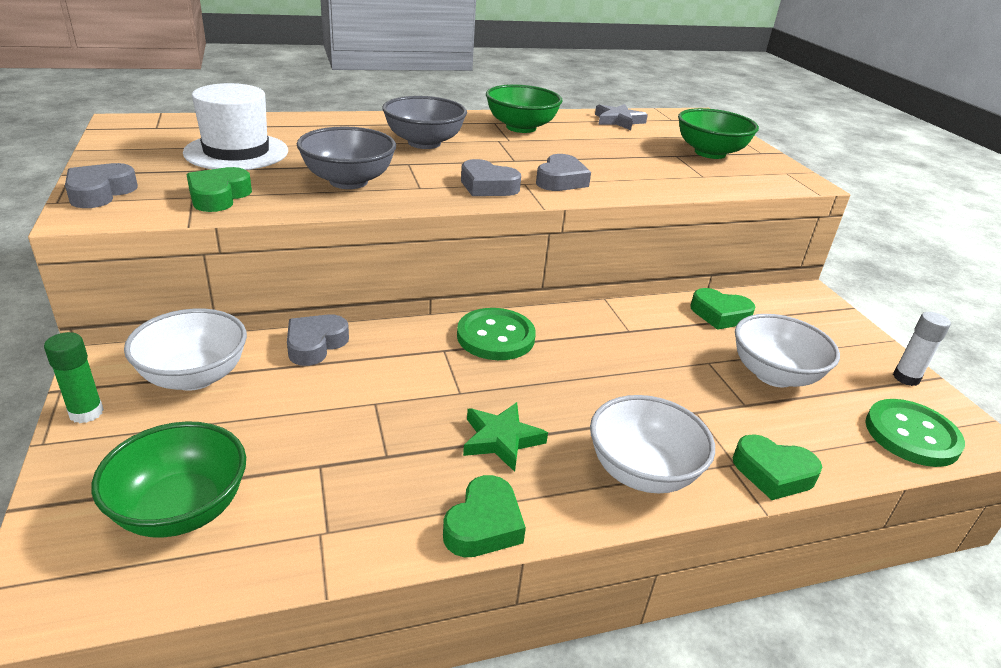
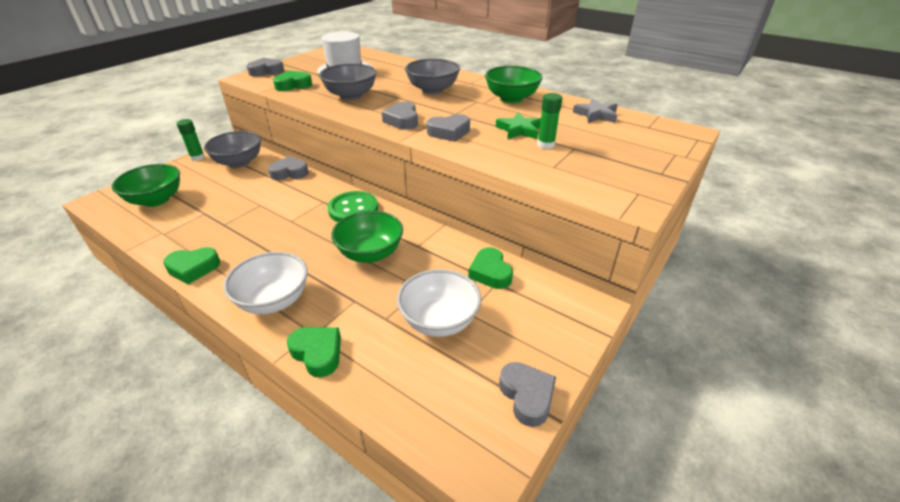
camera: 55 degrees right, 5 degrees up
white bowl [124,309,247,391] -> grey bowl [204,131,261,168]
green star [463,402,548,472] -> green star moved to [496,113,541,139]
green bowl [678,108,759,159] -> green bowl moved to [331,211,403,263]
green heart [733,434,822,500] -> green heart turned 150 degrees clockwise [287,327,341,378]
green button [865,399,965,467] -> none
white glue stick [893,312,951,386] -> grey heart [499,362,556,427]
none -> green glue stick [537,93,562,149]

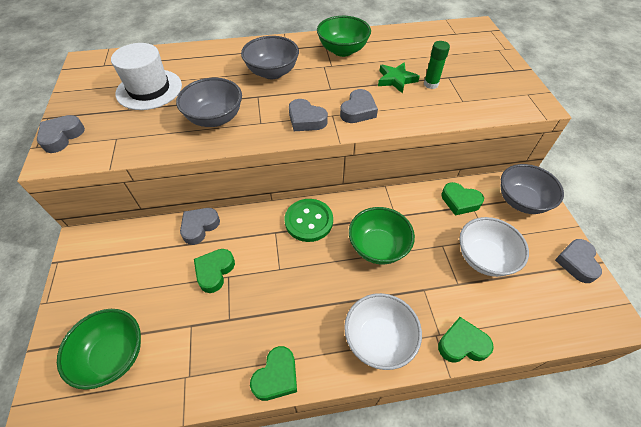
camera: 45 degrees left, 15 degrees up
green glue stick [177,119,205,161] -> none
grey bowl [204,131,261,168] -> grey bowl moved to [501,164,564,214]
green heart [273,70,312,91] -> green heart moved to [194,249,235,293]
grey heart [499,362,556,427] -> grey heart turned 105 degrees counterclockwise [555,239,602,283]
grey star [573,98,617,123] -> none

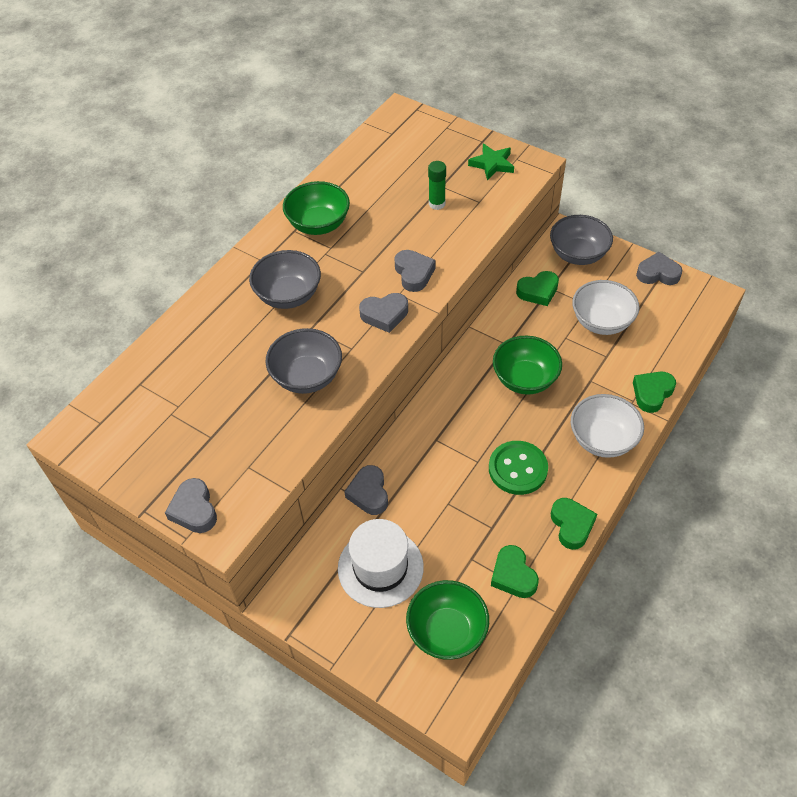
camera: 45 degrees left, 0 degrees up
white hat [111,43,182,110] -> white hat moved to [338,519,424,608]
green heart [194,249,235,293] -> green heart moved to [491,545,539,598]
green button [285,199,333,242] -> green button moved to [489,441,548,495]
green star [378,62,420,94] -> green star moved to [468,144,514,180]
grey heart [555,239,602,283] -> grey heart turned 135 degrees clockwise [636,252,682,285]

